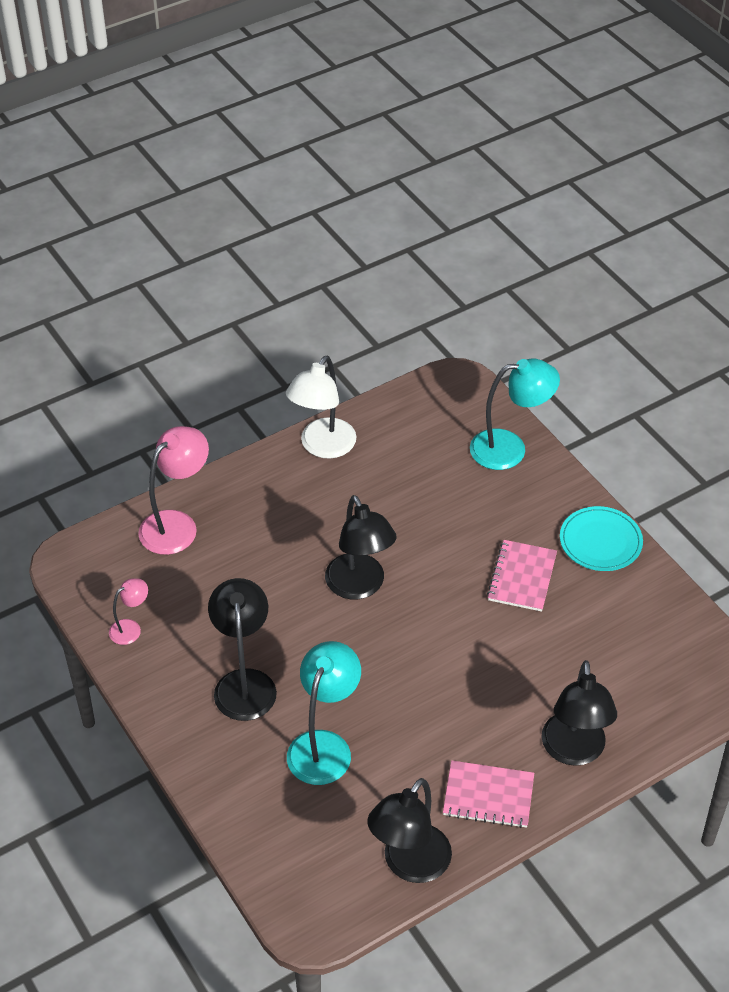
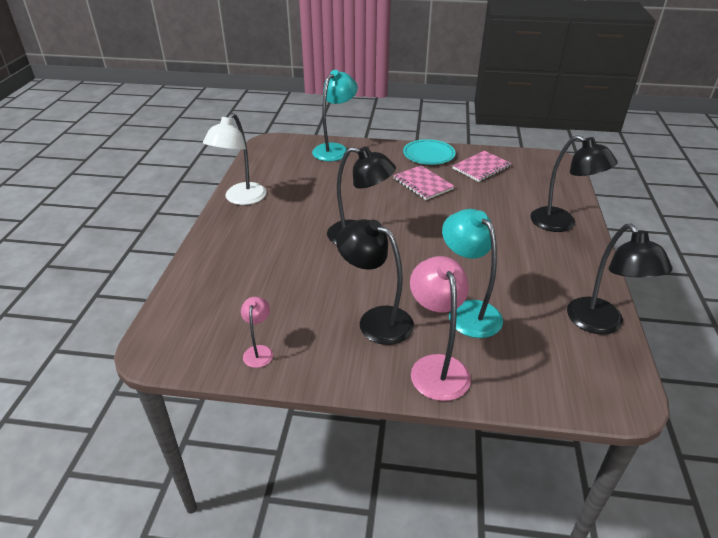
camera: 50 degrees left, 10 degrees down
pink lamp [138,426,209,555] -> pink lamp moved to [410,256,471,401]
white lamp [286,356,357,459] -> white lamp turned 45 degrees clockwise [203,113,267,205]
pink notebook [443,760,534,828] -> pink notebook moved to [452,151,512,182]

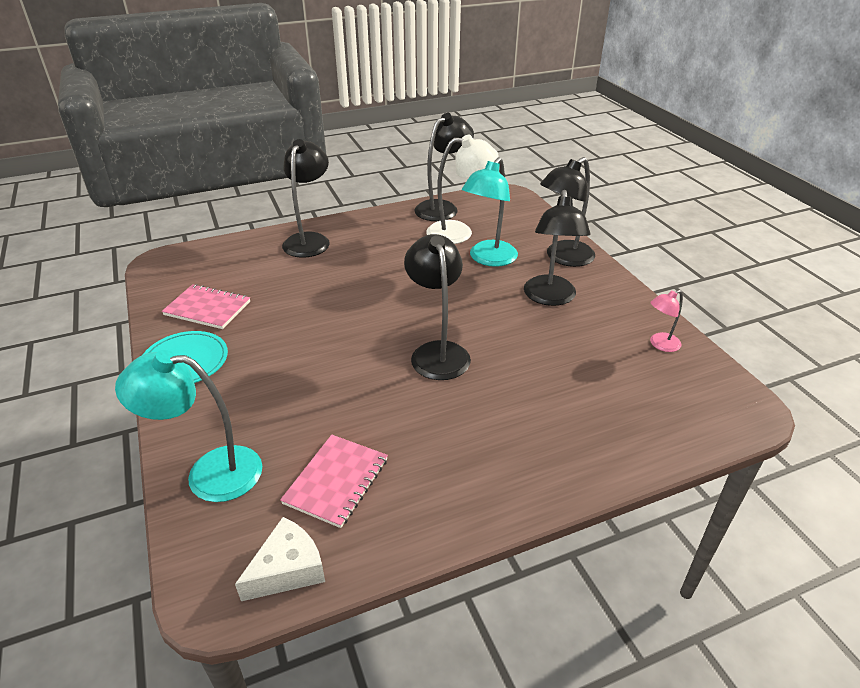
camera: 120 degrees left, 0 degrees up
white lamp [203,113,267,205] -> white lamp moved to [426,135,499,244]
pink notebook [393,165,454,200] -> pink notebook moved to [280,435,388,528]
pink lamp [410,256,471,401] -> black lamp [540,157,595,267]
none -> white cheese [235,517,325,601]

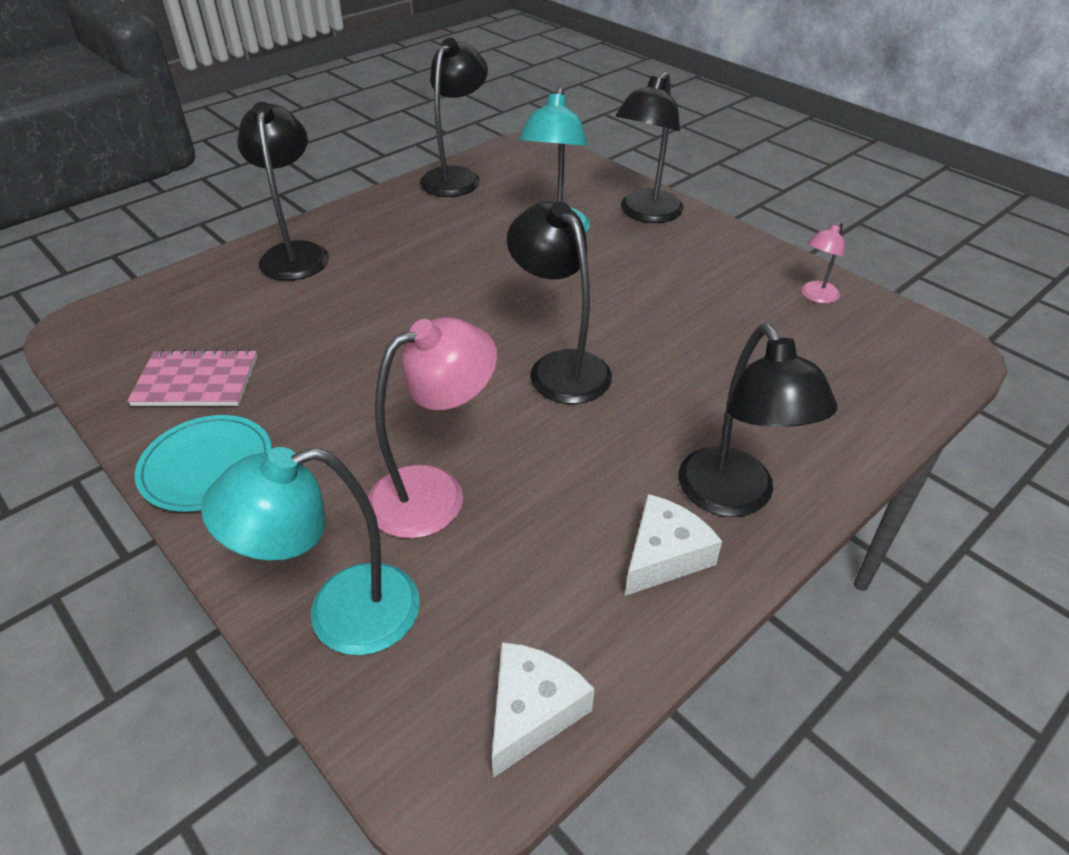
camera: 20 degrees left, 5 degrees up
pink notebook [280,435,388,528] -> none
white lamp [426,135,499,244] -> none
black lamp [524,190,591,306] -> black lamp moved to [679,324,837,517]
none -> pink lamp [368,317,497,539]
none -> white cheese [625,494,722,596]

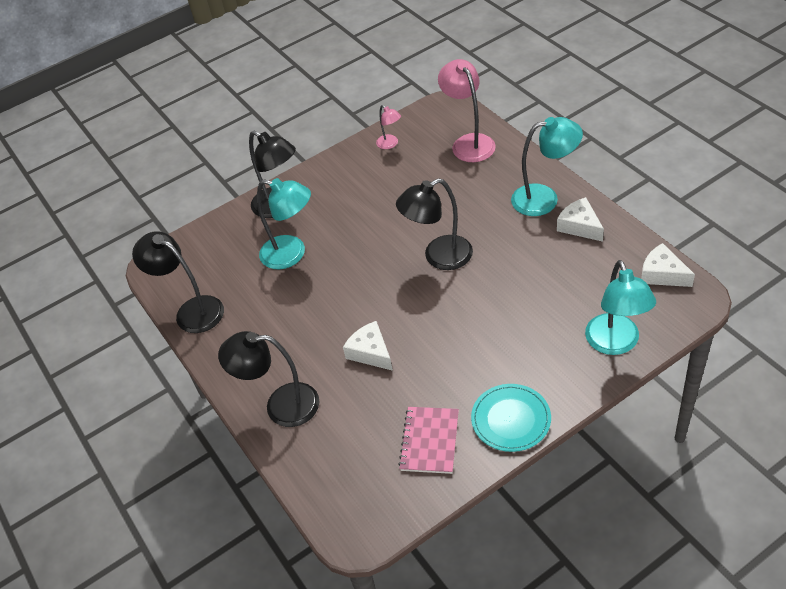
camera: 75 degrees left, 5 degrees up
pink lamp [368,317,497,539] -> pink lamp moved to [438,59,496,162]
black lamp [679,324,837,517] -> turquoise lamp [511,117,583,216]
none -> white cheese [343,321,393,371]

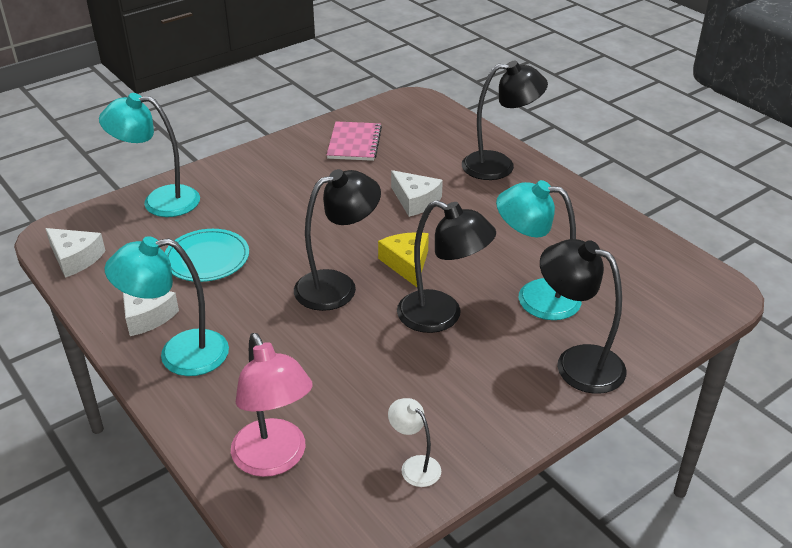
camera: 170 degrees right, 10 degrees down
black lamp [132,231,224,333] -> black lamp moved to [397,200,496,333]
pink lamp [376,105,401,149] -> white lamp [388,398,441,487]
turquoise plate [471,384,551,452] -> turquoise plate moved to [165,229,249,282]
turquoise lamp [585,260,656,355] -> turquoise lamp turned 75 degrees counterclockwise [99,93,200,217]
none -> yellow cheese [378,232,429,287]

